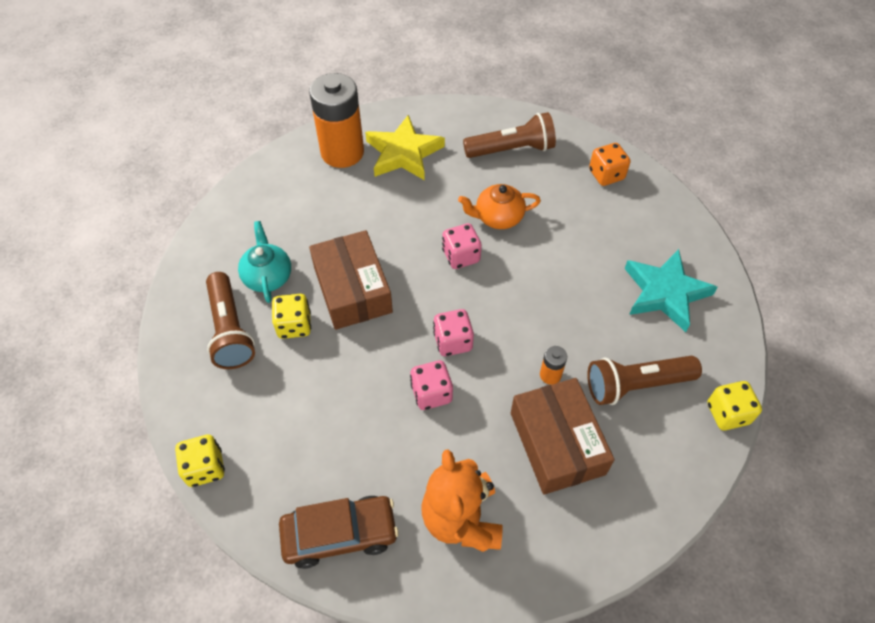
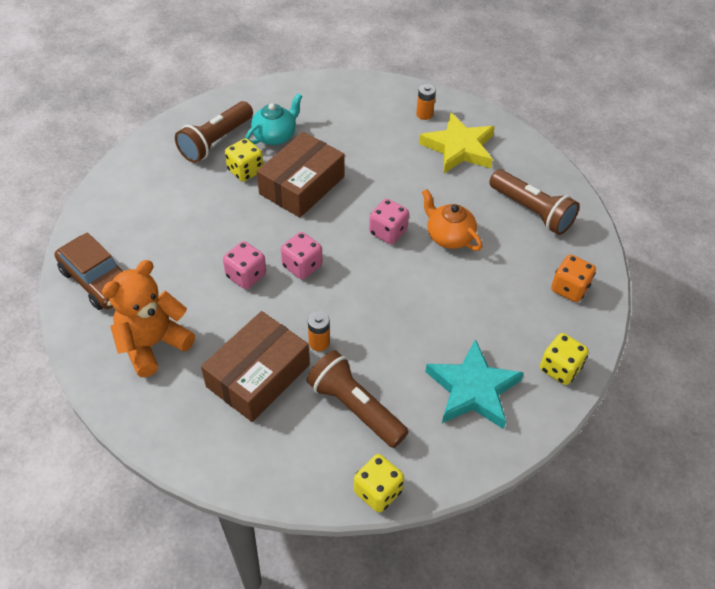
camera: 55 degrees right, 5 degrees down
yellow dice [175,435,225,487] -> yellow dice moved to [540,333,589,385]
orange battery [309,73,364,168] -> orange battery [416,84,436,120], size x0.41

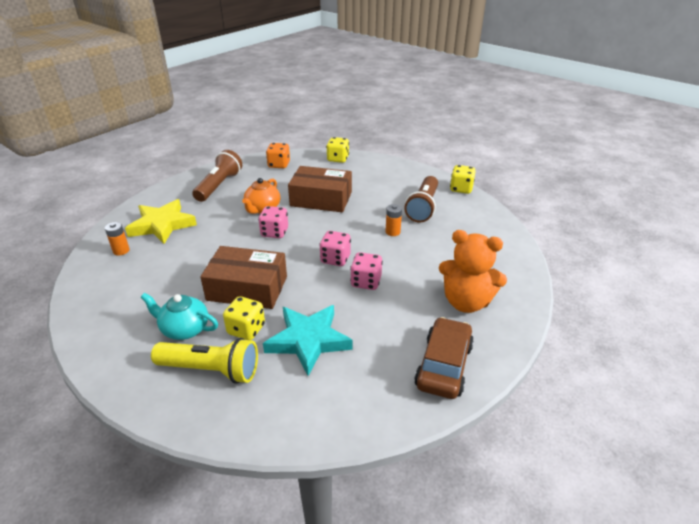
camera: 115 degrees left, 15 degrees down
brown flashlight [175,101,253,163] -> yellow flashlight [151,338,258,384]
brown box [201,311,310,422] -> brown box moved to [288,166,352,212]
turquoise star [425,339,524,429] -> turquoise star moved to [263,305,353,376]

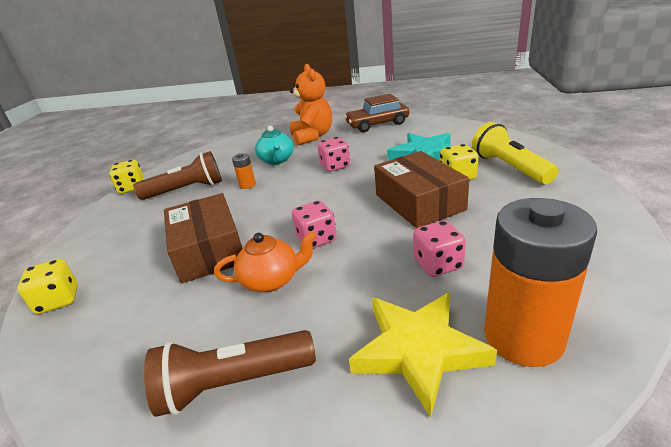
camera: 120 degrees left, 5 degrees down
orange battery [105,222,130,256] -> orange battery [484,198,597,367], size x2.42
turquoise teapot [140,293,218,340] -> turquoise teapot moved to [255,126,294,165]
orange dice [266,143,290,168] -> none
pink dice [319,231,351,266] -> pink dice moved to [413,221,466,277]

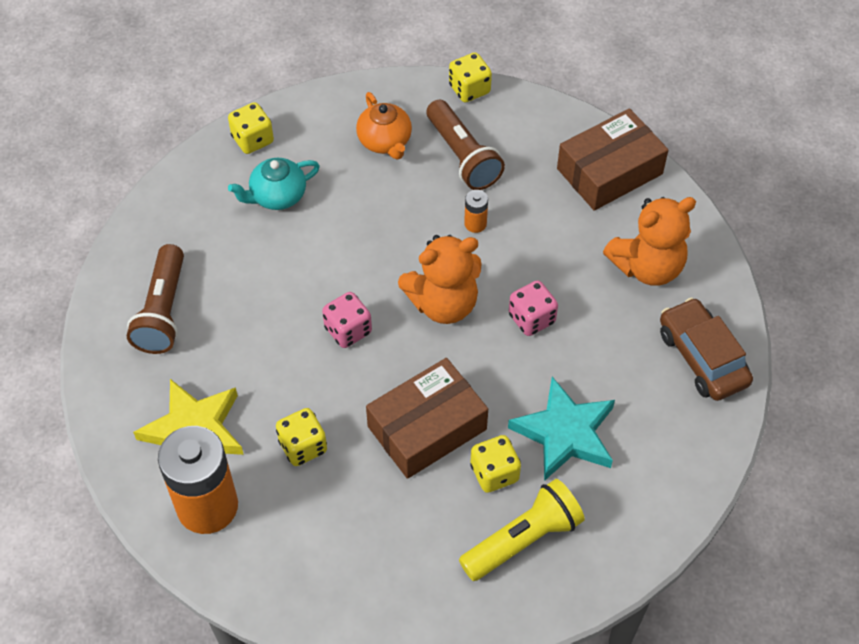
camera: 75 degrees right, 25 degrees up
brown flashlight [144,330,316,417] -> brown flashlight turned 150 degrees counterclockwise [127,244,184,354]
brown box [164,193,243,284] -> brown box moved to [557,108,668,211]
orange teapot [214,231,317,292] -> orange teapot moved to [356,92,412,160]
turquoise teapot [255,126,294,165] -> turquoise teapot moved to [228,158,320,210]
pink dice [413,221,466,277] -> yellow dice [276,408,327,466]
none -> orange teddy bear [398,235,482,324]

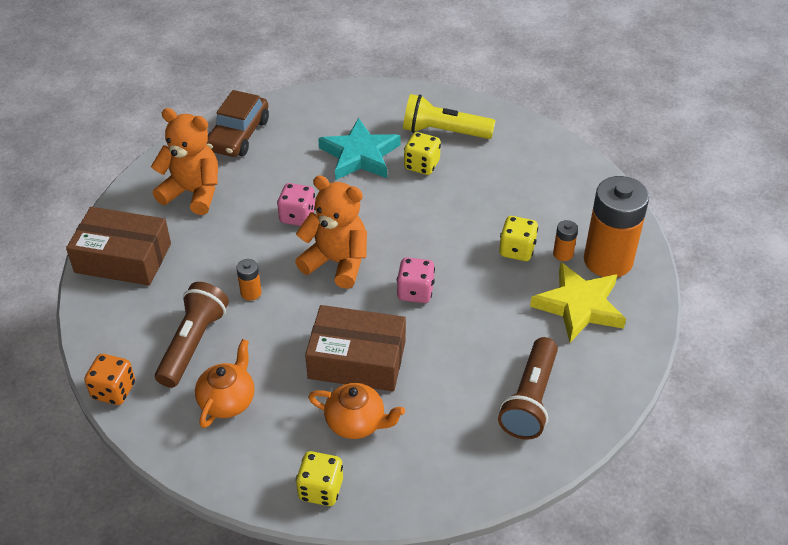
camera: 135 degrees left, 10 degrees down
brown flashlight [127,244,184,354] -> brown flashlight turned 150 degrees clockwise [498,337,558,440]
turquoise teapot [228,158,320,210] -> orange teapot [308,383,405,439]
brown box [366,358,488,479] -> brown box moved to [305,305,406,391]
yellow dice [449,53,492,102] -> orange dice [84,354,135,405]
none -> orange battery [553,220,578,261]

